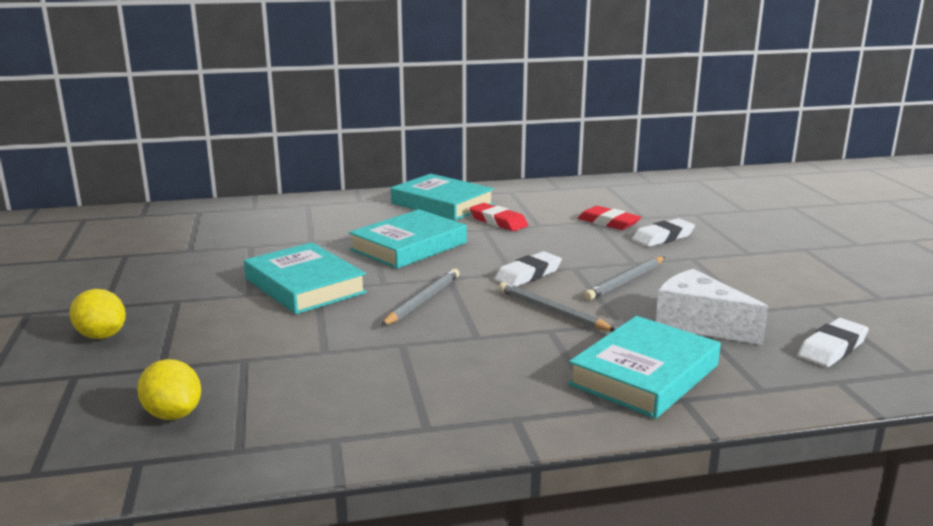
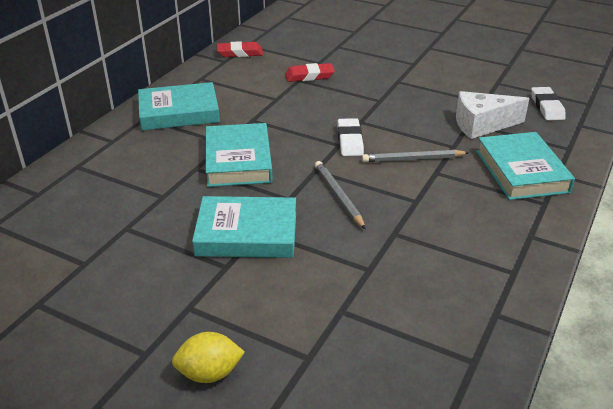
camera: 50 degrees left, 15 degrees up
yellow lemon [137,359,201,420] -> none
red eraser [469,203,528,231] -> red eraser moved to [217,41,263,57]
grey pencil [584,257,665,300] -> none
white eraser [632,218,695,247] -> none

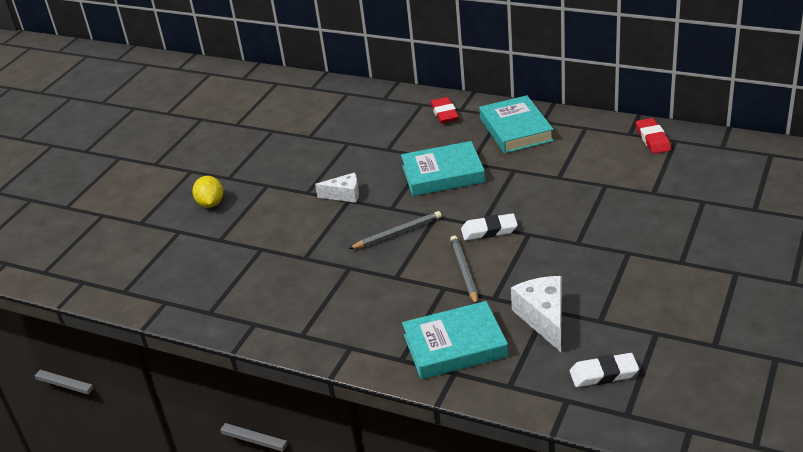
camera: 90 degrees right, 0 degrees up
turquoise book [192,196,296,258] -> white cheese [315,173,359,203]
red eraser [285,63,335,82] -> red eraser moved to [430,97,459,123]

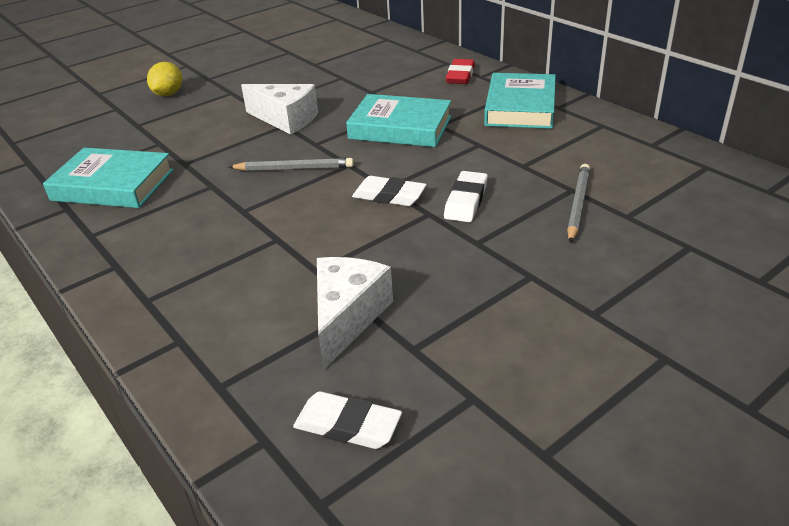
camera: 25 degrees right, 0 degrees up
white cheese [315,173,359,203] -> white cheese [241,84,318,135], size x1.56
turquoise book [402,301,508,379] -> turquoise book moved to [43,148,173,208]
grey pencil [450,236,478,304] -> grey pencil moved to [567,164,590,243]
red eraser [636,118,671,154] -> none
none -> white eraser [444,171,488,222]

